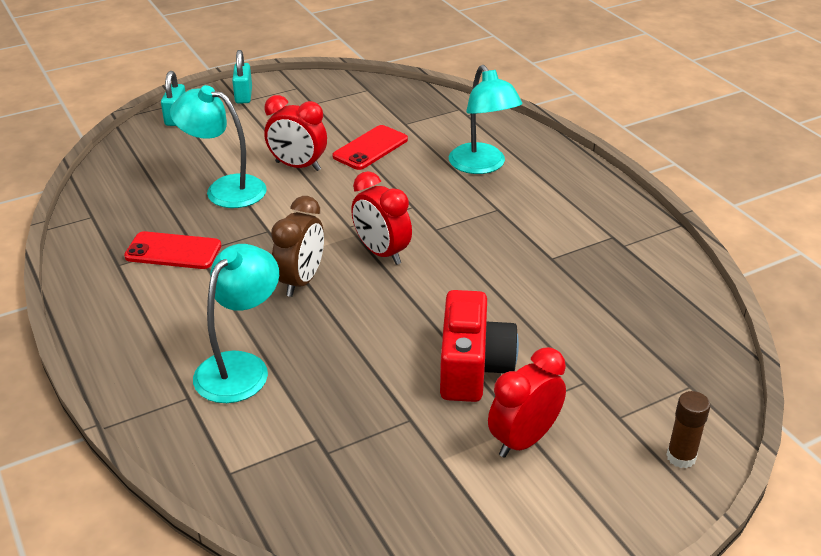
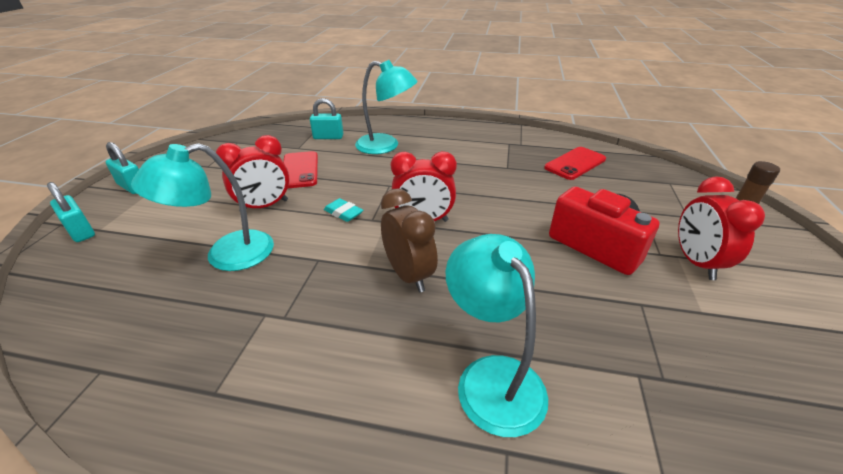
camera: 50 degrees left, 0 degrees up
red phone [124,231,221,269] -> red phone moved to [544,147,606,180]
none -> turquoise padlock [310,98,343,139]
none -> turquoise eraser [324,198,363,222]

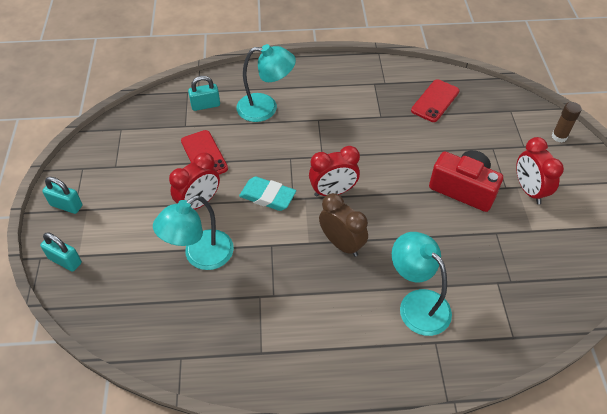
camera: 15 degrees left, 15 degrees up
turquoise eraser [324,198,363,222] -> turquoise eraser [239,176,296,211], size x1.62

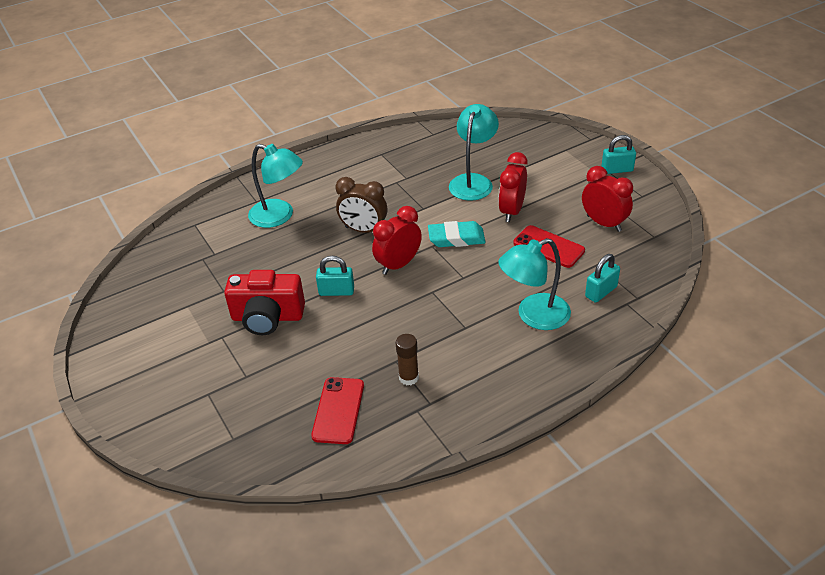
camera: 155 degrees right, 10 degrees down
turquoise padlock [40,233,82,272] -> turquoise padlock moved to [316,256,354,296]
red clock [516,137,564,204] -> red clock moved to [582,166,633,232]
brown glue stick [552,102,582,142] -> brown glue stick moved to [396,334,419,385]

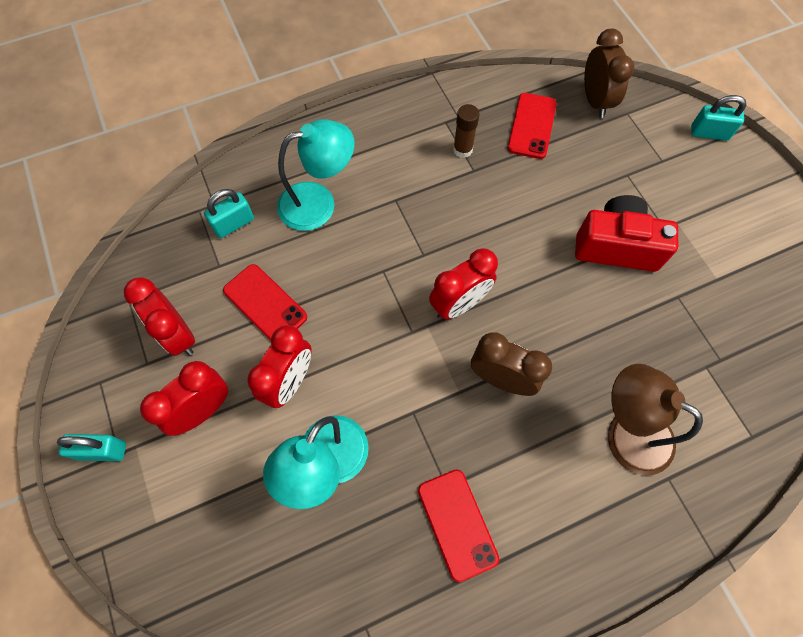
camera: 175 degrees left, 25 degrees up
turquoise lamp [248,144,303,228] -> brown lamp [608,364,703,476]
turquoise padlock [316,256,354,296] -> turquoise padlock moved to [691,95,746,141]
turquoise eraser [428,221,486,247] -> none
none -> red clock [140,361,228,436]
none -> red phone [418,469,499,582]
none -> brown clock [584,29,635,118]

